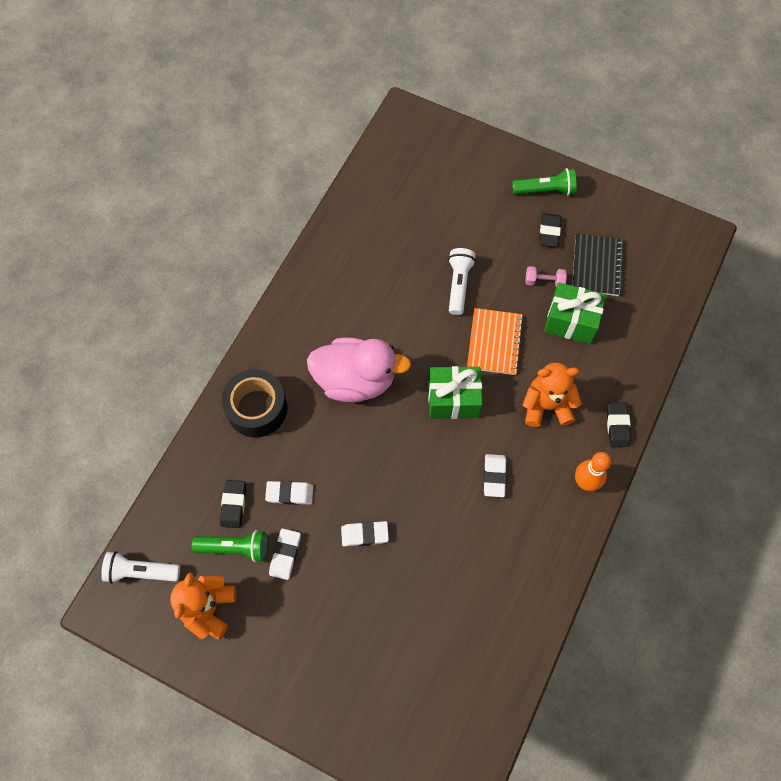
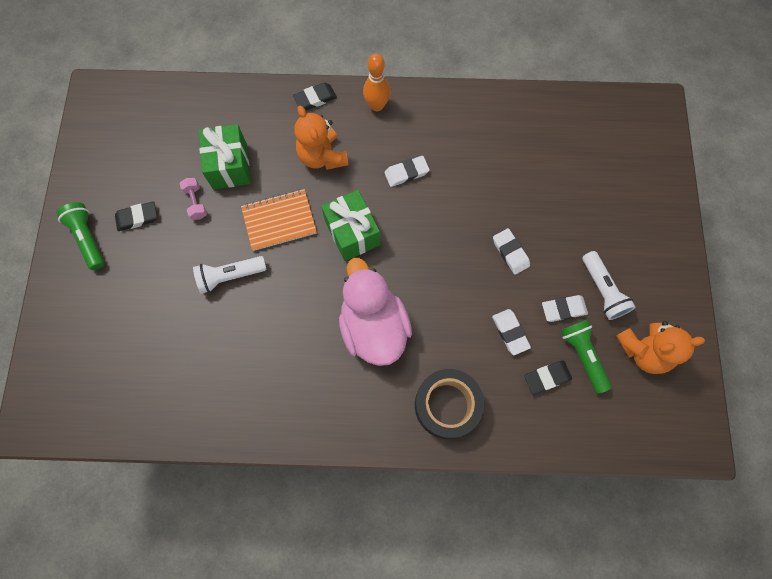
camera: 115 degrees left, 5 degrees up
white flashlight [101,551,180,584] -> white flashlight moved to [582,251,636,320]
black notebook [572,234,624,296] -> none

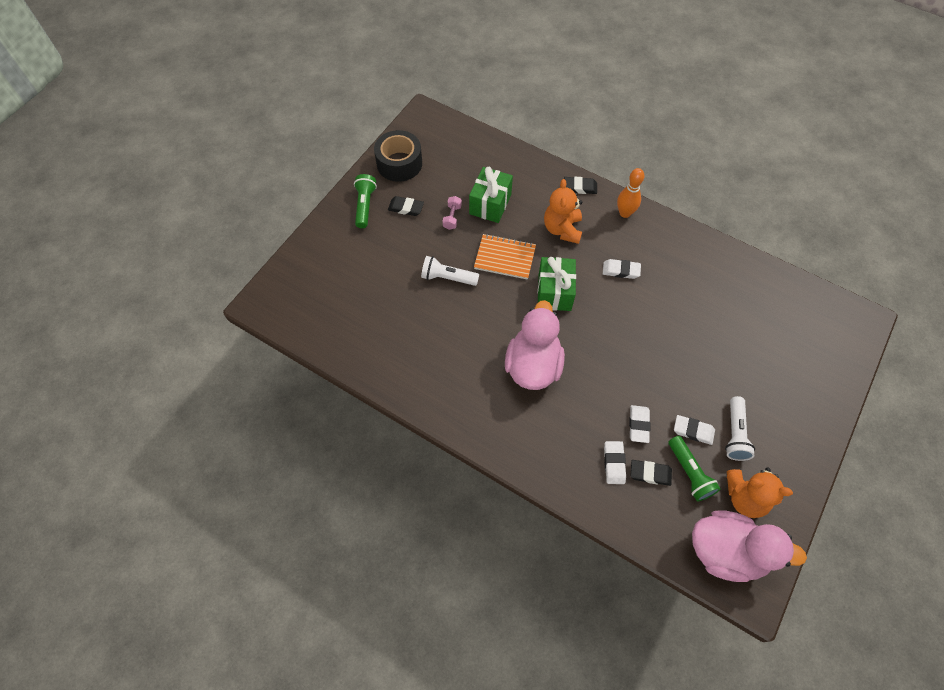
camera: 30 degrees right, 10 degrees down
black tape [415,369,484,439] -> black tape moved to [374,130,422,182]
white eraser [493,228,530,275] -> white eraser moved to [604,441,626,484]
green flashlight [560,319,612,394] -> green flashlight turned 150 degrees clockwise [669,436,721,502]
none -> pink duck [692,511,807,582]

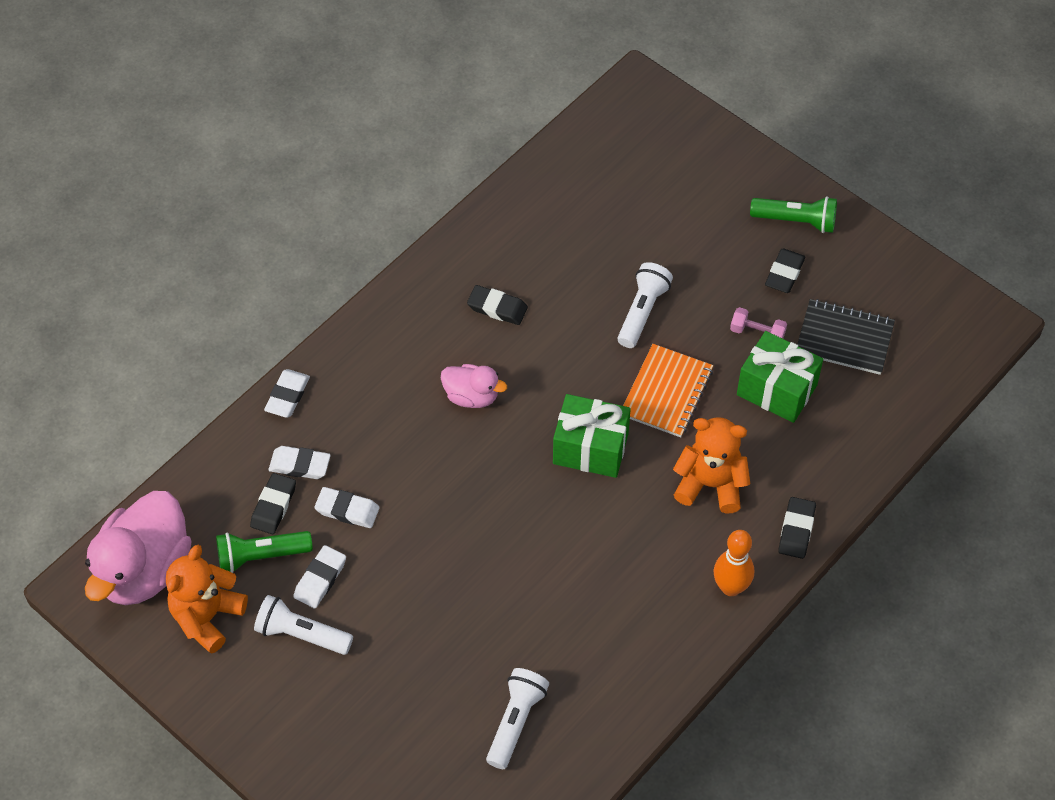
camera: 100 degrees right, 5 degrees down
black tape [374,130,422,182] -> none
pink duck [505,300,565,390] -> pink duck [441,364,507,408], size x0.52
white eraser [603,259,641,279] -> white eraser moved to [264,369,310,418]
none -> black eraser [467,285,528,325]
none -> white flashlight [486,668,549,769]
none -> black notebook [797,299,895,375]

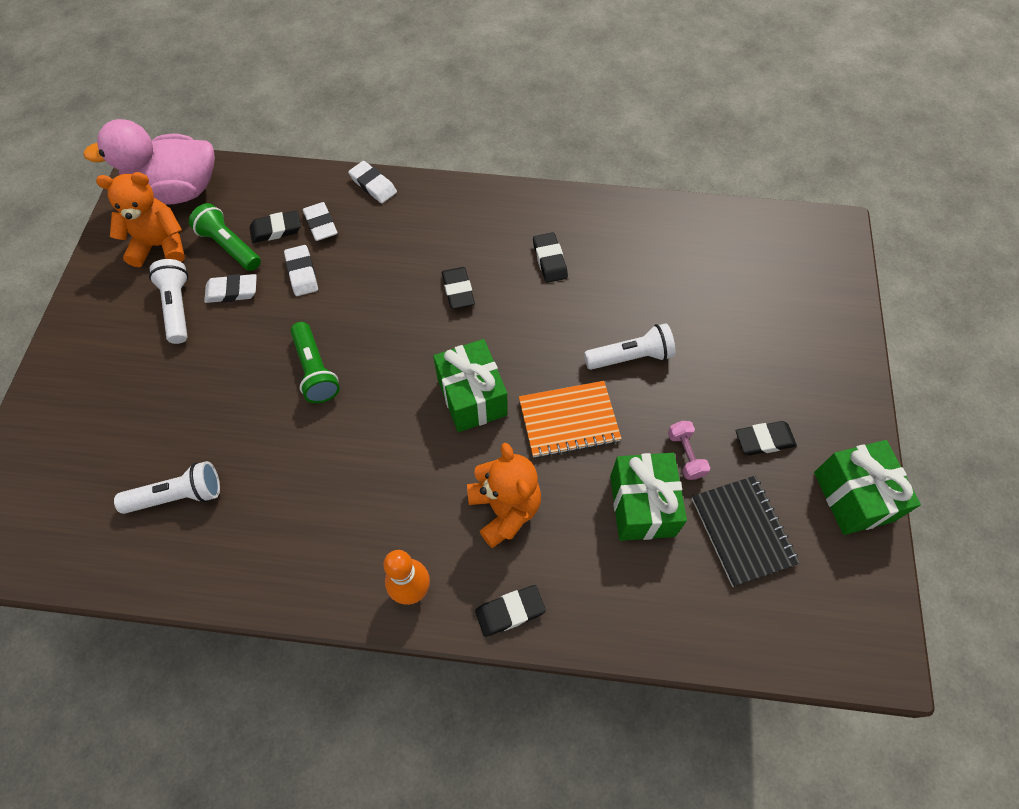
camera: 55 degrees right, 5 degrees up
white eraser [264,369,310,418] -> white eraser turned 60 degrees clockwise [348,161,397,203]
pink duck [441,364,507,408] -> black eraser [442,267,475,309]
green flashlight [750,196,837,233] -> green flashlight moved to [290,322,340,403]
none -> green gift [814,440,921,535]

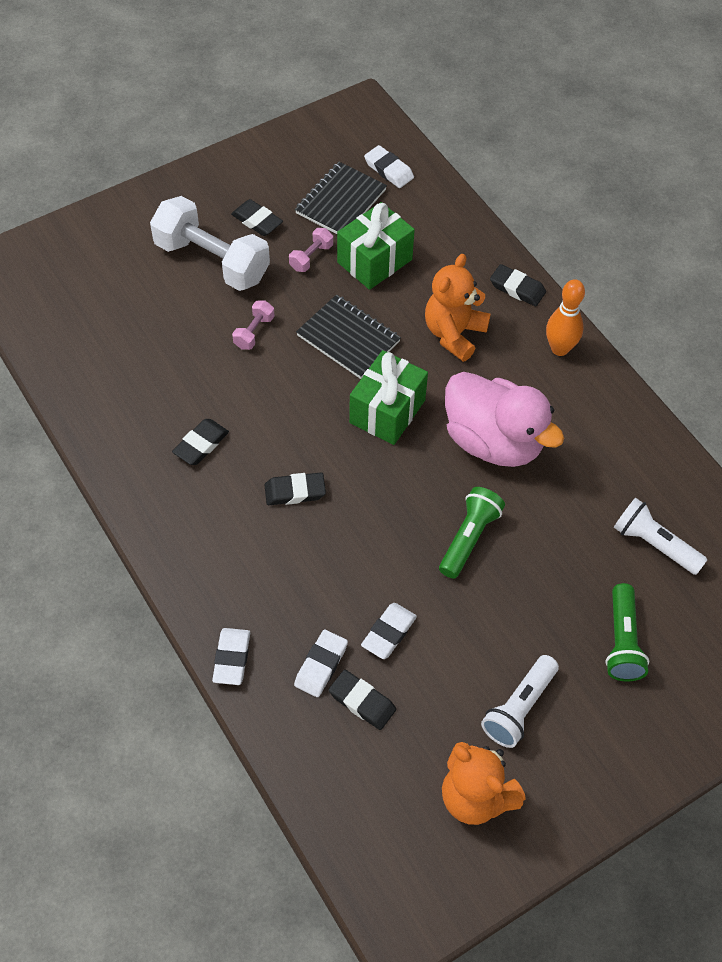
camera: 130 degrees left, 5 degrees down
pink duck [83,119,215,205] -> pink duck moved to [445,372,565,467]
green flashlight [189,203,261,271] -> green flashlight moved to [605,583,649,681]
white eraser [204,274,257,303] -> white eraser moved to [364,145,414,188]
black eraser [442,267,475,309] -> black eraser turned 45 degrees clockwise [265,473,326,505]
orange notebook [519,381,622,458] -> black notebook [296,295,401,379]
white flashlight [584,323,675,370] -> pink dumbbell [232,301,275,350]
green gift [814,440,921,535] -> none
none -> white dumbbell [150,196,270,291]

